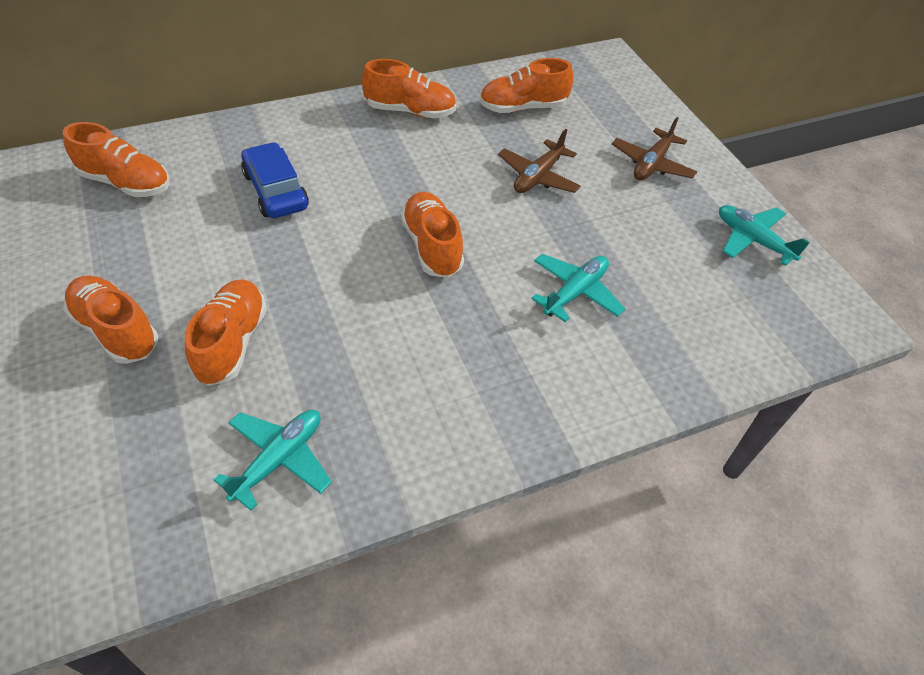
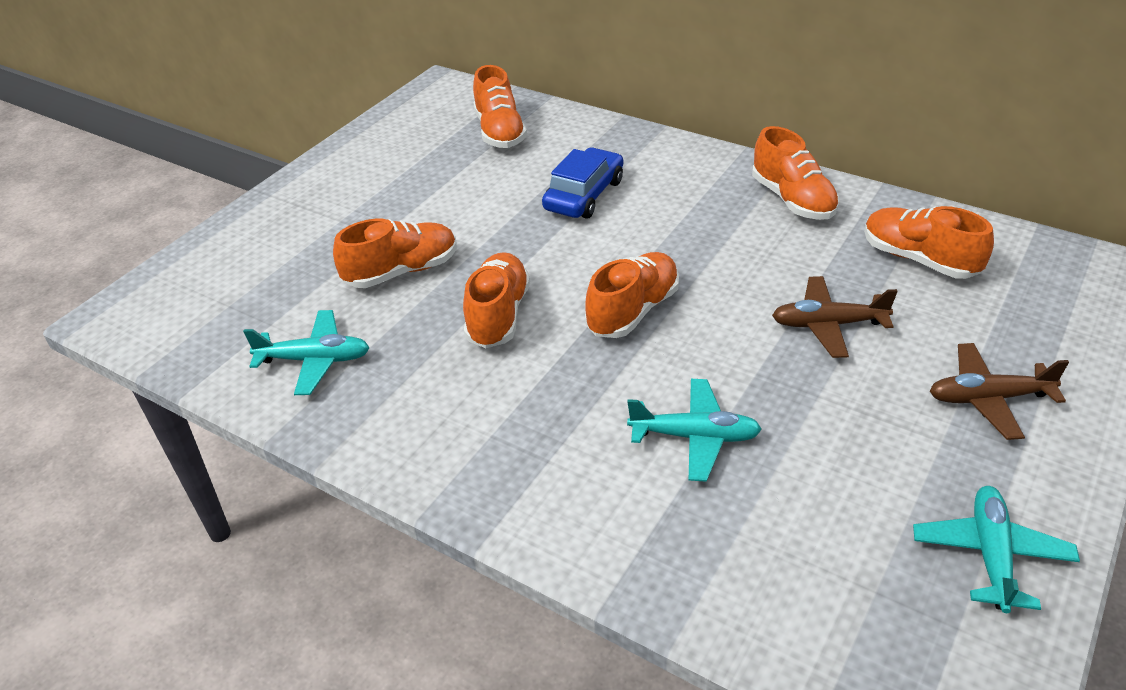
camera: 60 degrees right, 10 degrees down
orange shoe [63,275,158,364] -> orange shoe moved to [463,252,530,348]

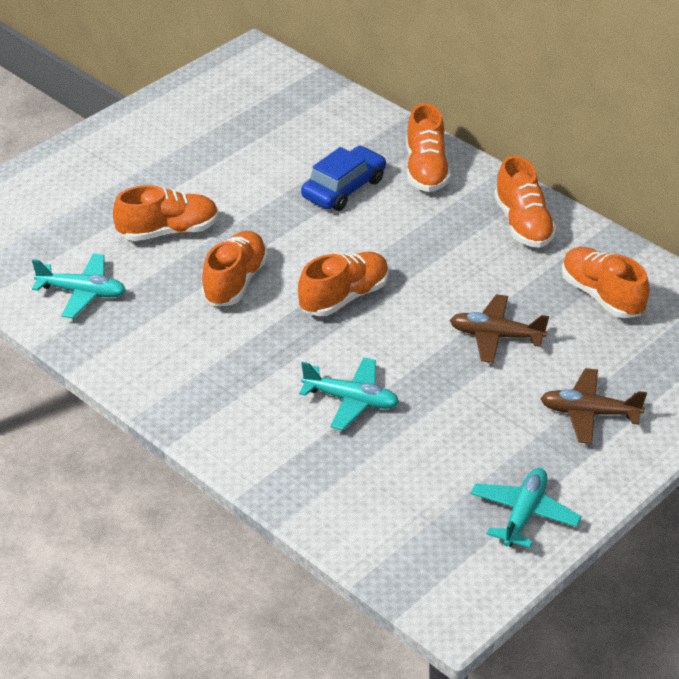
camera: 10 degrees right, 0 degrees up
orange shoe [473,65,527,148] -> orange shoe moved to [406,103,451,192]

